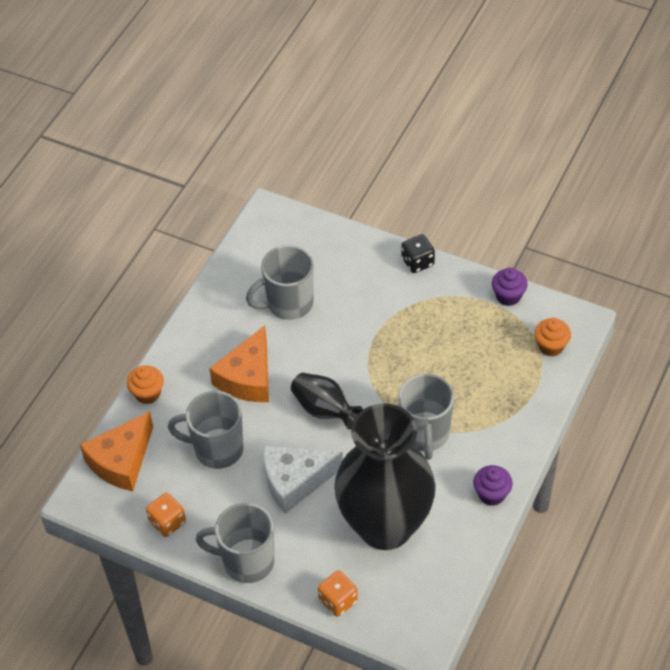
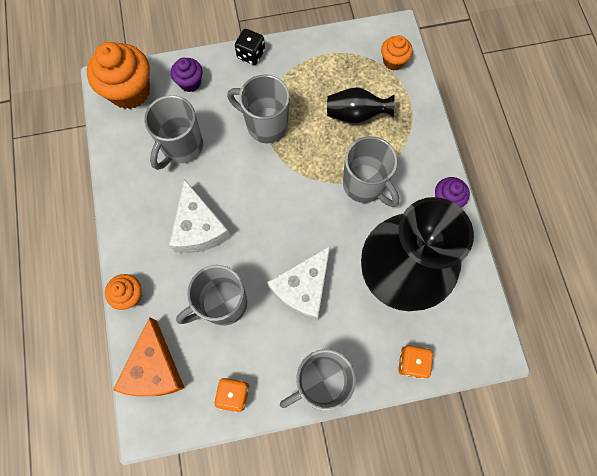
camera: 40 degrees left, 20 degrees up
orange cheese [209,326,269,402] -> white cheese [169,179,231,253]
black vase [291,373,363,429] -> black vase moved to [327,87,395,125]
purple cupcake [492,268,528,306] -> purple cupcake moved to [171,58,203,92]
none -> orange cupcake [87,42,150,109]
none -> grey mug [227,74,290,143]

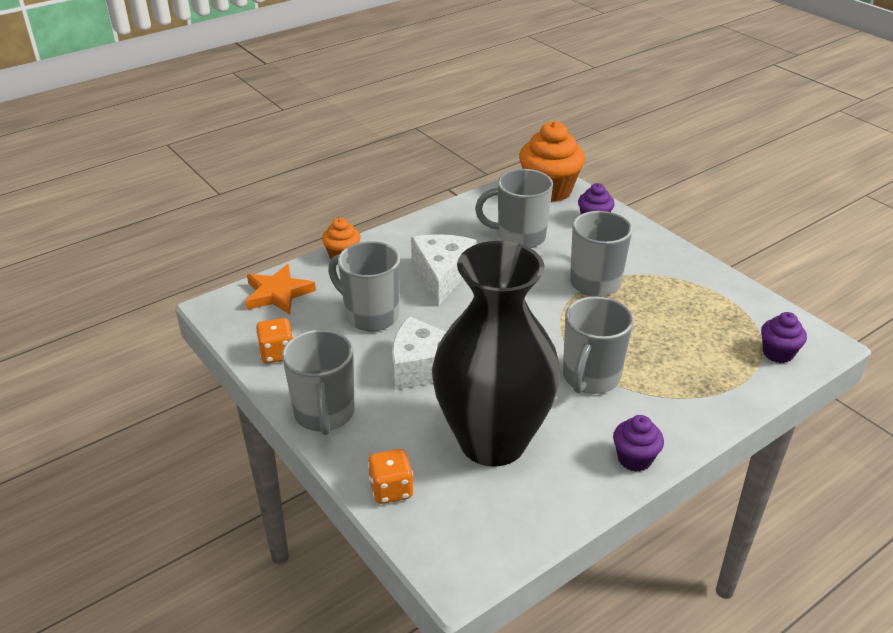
camera: 65 degrees right, 35 degrees down
orange cheese [113,317,184,397] -> orange star [245,264,316,315]
white cheese [169,179,231,253] -> white cheese turned 135 degrees clockwise [411,234,477,306]
black dice [235,29,265,65] -> none
grey mug [280,349,356,411] -> grey mug turned 135 degrees counterclockwise [282,330,354,435]
black vase [327,87,395,125] -> none
orange cupcake [381,35,413,70] -> purple cupcake [761,312,807,363]

